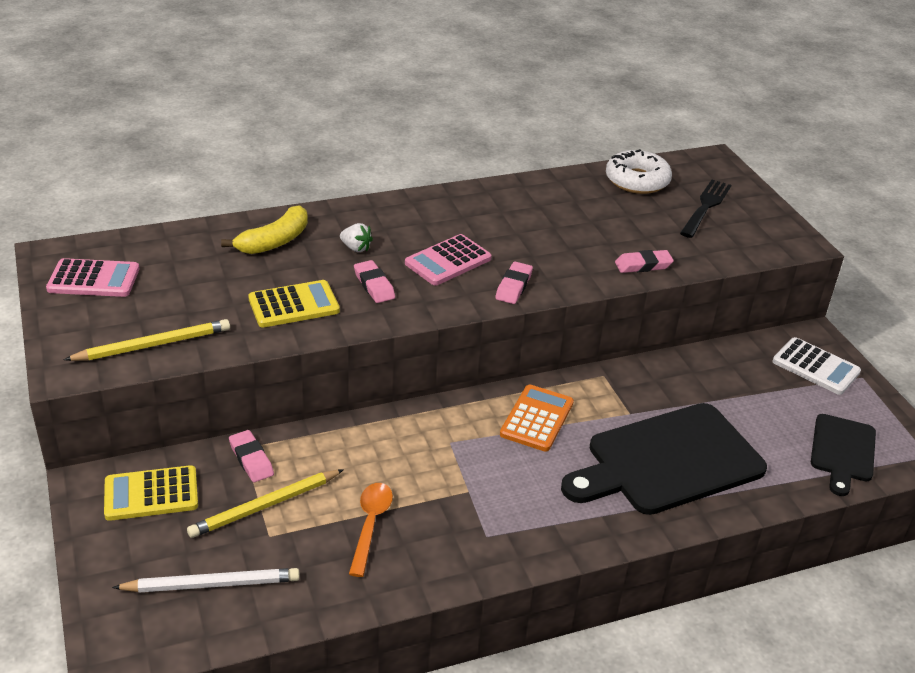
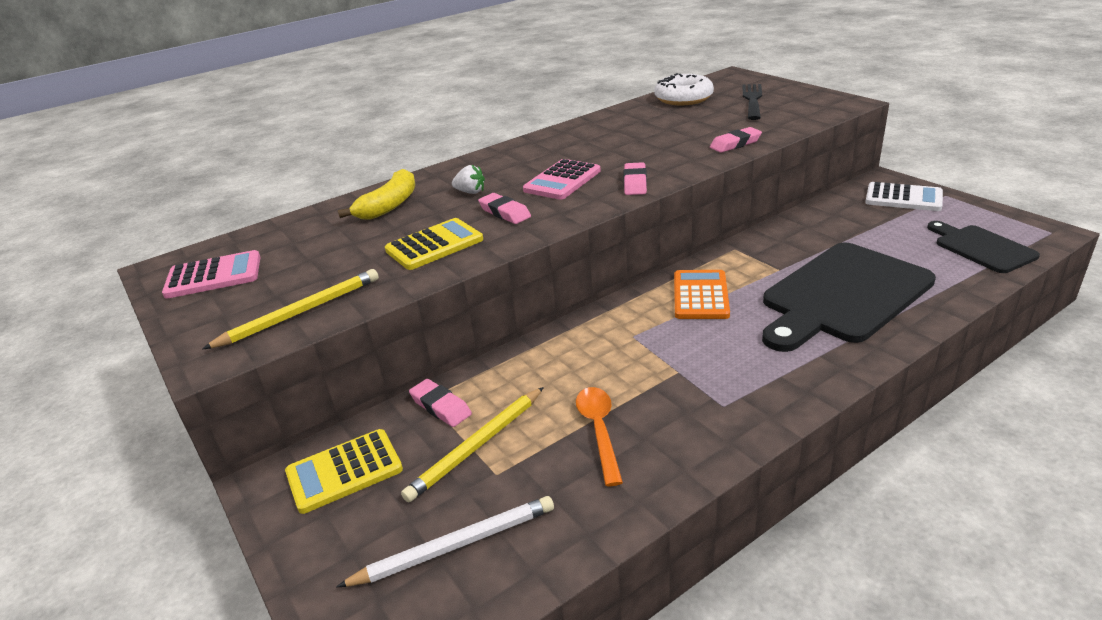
camera: 10 degrees left, 5 degrees down
black cutting board [811,414,876,496] -> black cutting board turned 150 degrees clockwise [927,221,1040,273]

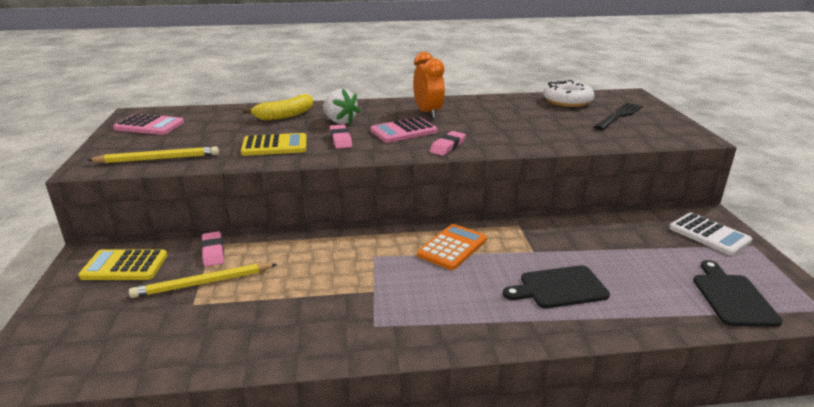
camera: 25 degrees right, 5 degrees down
white pencil [336,496,554,587] -> none
white strawberry [452,165,485,194] -> white strawberry [323,88,360,124], size x1.62
orange spoon [576,387,623,486] -> none
pink eraser [710,127,762,153] -> none
black cutting board [762,242,936,352] -> black cutting board [503,265,610,308], size x0.55
none -> orange clock [413,52,445,119]

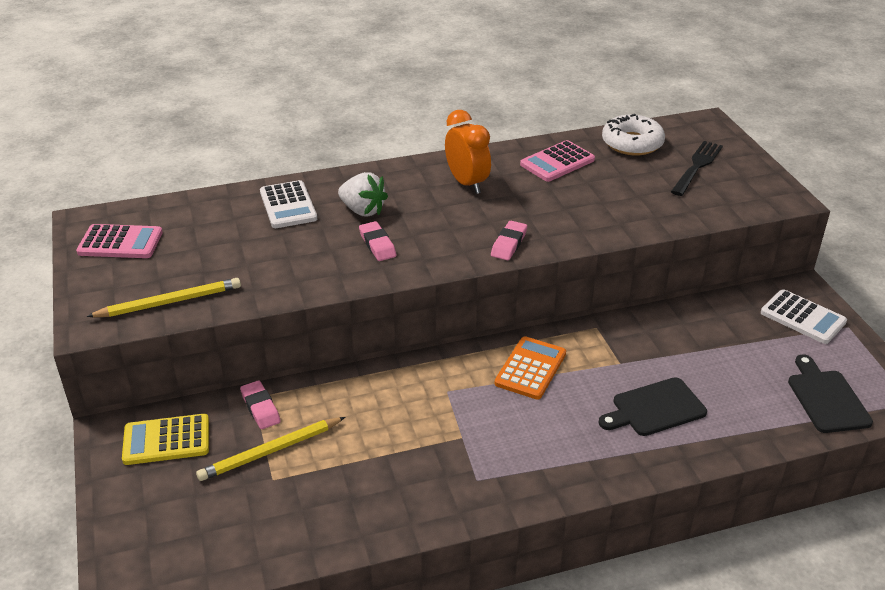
camera: 10 degrees left, 10 degrees up
yellow calculator [241,133,307,156] -> none
yellow banana [243,94,313,121] -> white calculator [260,180,317,228]
pink calculator [370,117,437,143] -> pink calculator moved to [520,140,595,182]

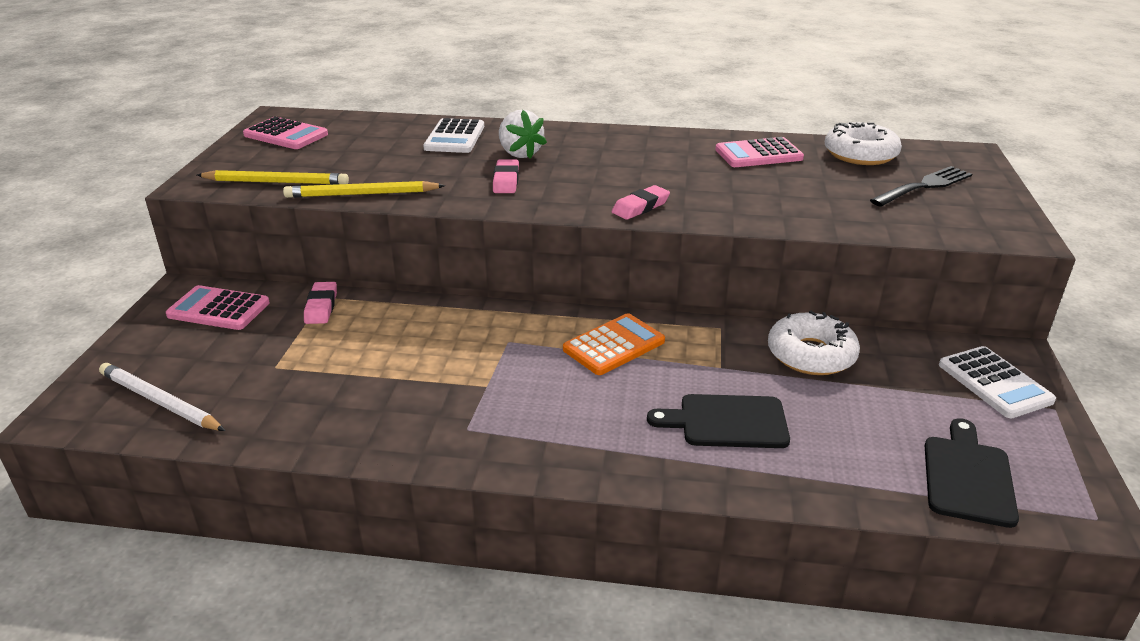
camera: 25 degrees right, 5 degrees down
yellow calculator [122,414,209,465] -> pink calculator [166,285,270,330]
yellow pencil [196,417,345,481] -> yellow pencil moved to [283,181,445,198]
orange clock [445,110,491,194] -> none
none -> white pencil [99,363,225,431]
none -> white donut [768,311,860,375]

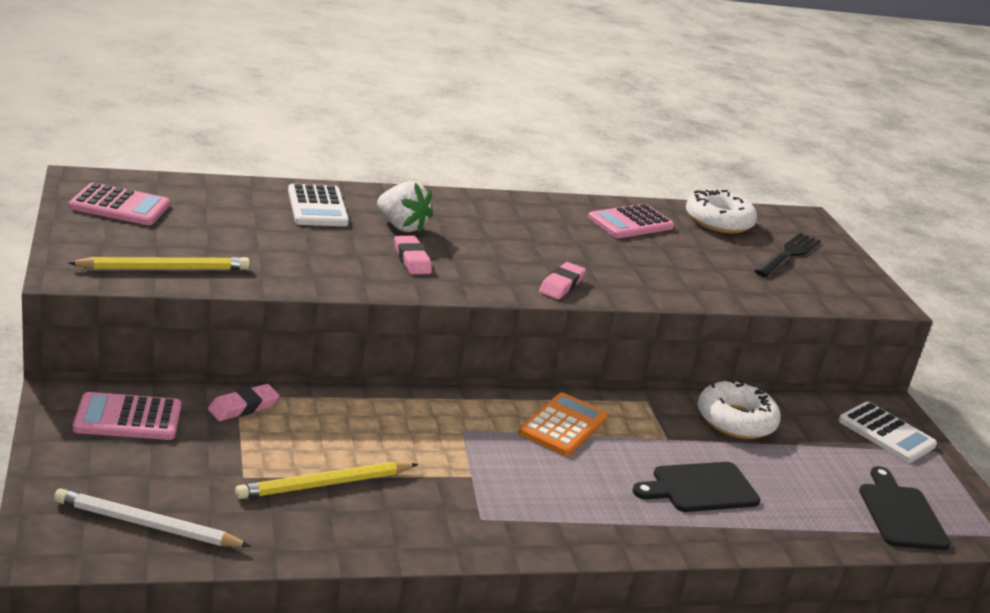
camera: 25 degrees left, 5 degrees down
yellow pencil [283,181,445,198] -> yellow pencil moved to [235,462,418,499]
pink eraser [304,282,337,324] -> pink eraser turned 75 degrees clockwise [208,384,279,421]

